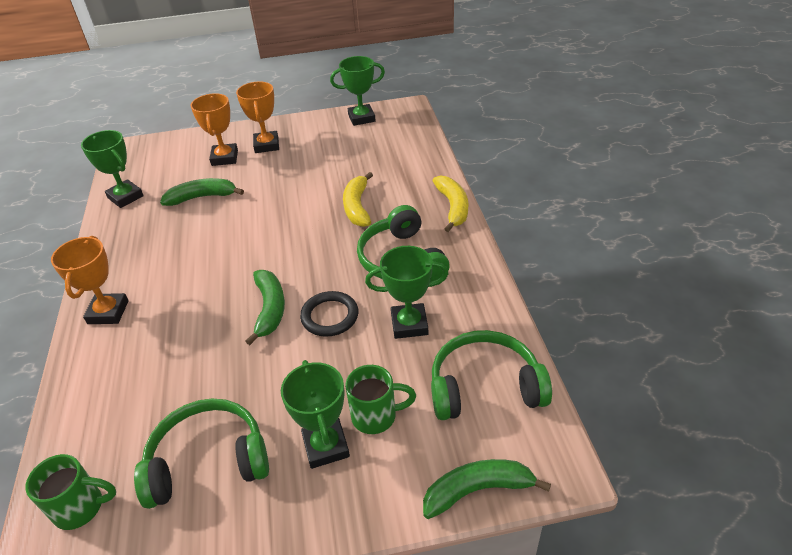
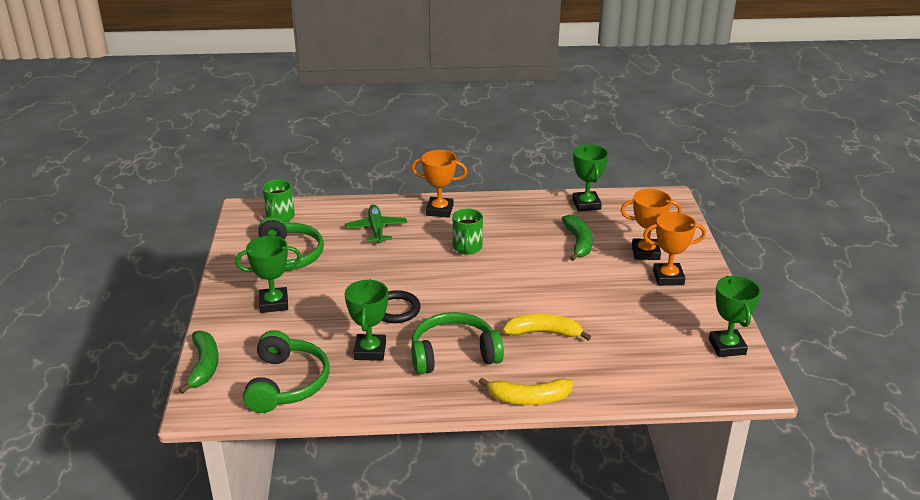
camera: 95 degrees right, 10 degrees down
green trophy [81,130,144,208] -> green trophy turned 60 degrees counterclockwise [572,144,609,211]
green banana [245,270,285,345] -> none
green mug [345,365,416,434] -> green mug moved to [453,208,483,254]
none -> green plane [345,204,407,243]

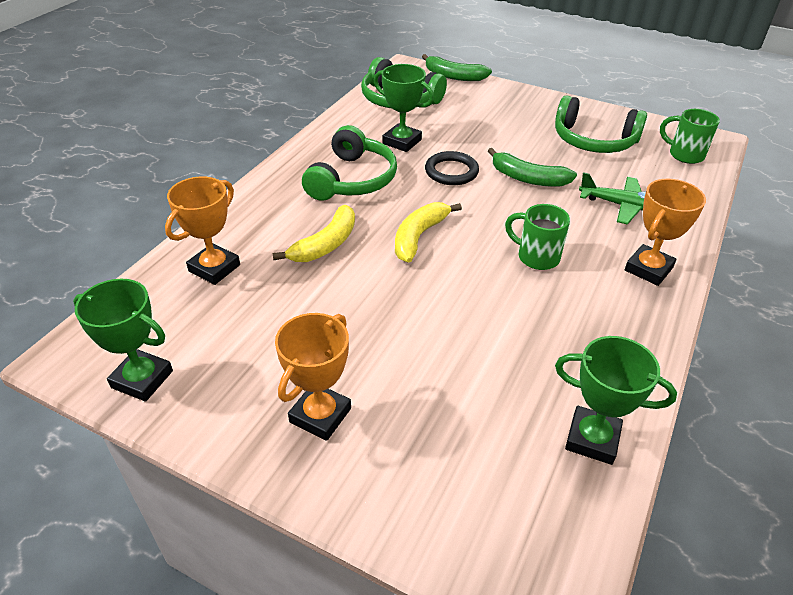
camera: 120 degrees right, 10 degrees up
green trophy [235,236,301,313] -> none
yellow banana [479,378,573,405] -> yellow banana moved to [395,202,462,263]
green banana [562,215,593,261] -> green banana moved to [488,148,577,187]
orange trophy [621,189,682,260] -> orange trophy moved to [165,176,240,285]

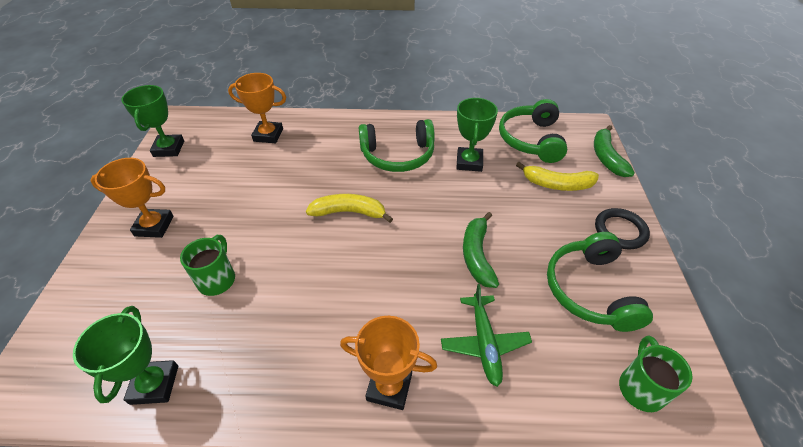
camera: 65 degrees right, 5 degrees up
yellow banana [272,205,355,262] -> yellow banana moved to [516,162,599,191]
black ring [425,151,479,185] -> black ring moved to [595,208,650,249]
green mug [505,204,570,270] -> green mug moved to [180,235,235,296]

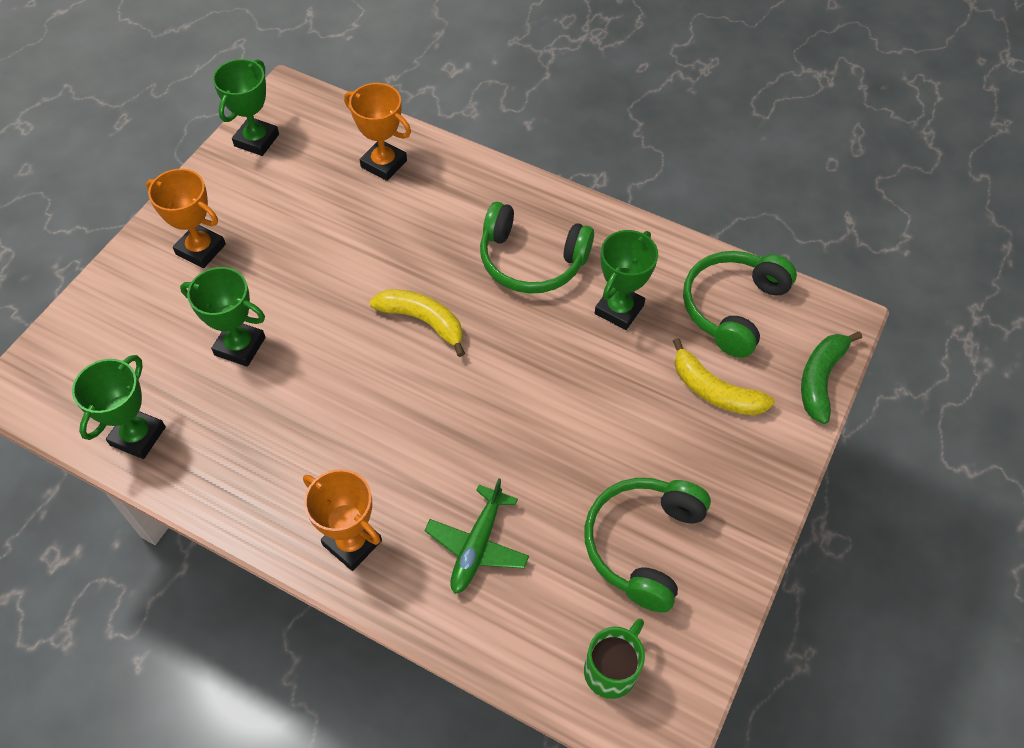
camera: 25 degrees right, 10 degrees up
green mug [180,235,235,296] -> green trophy [180,267,265,367]
green banana [463,212,499,288] -> none
black ring [595,208,650,249] -> none

